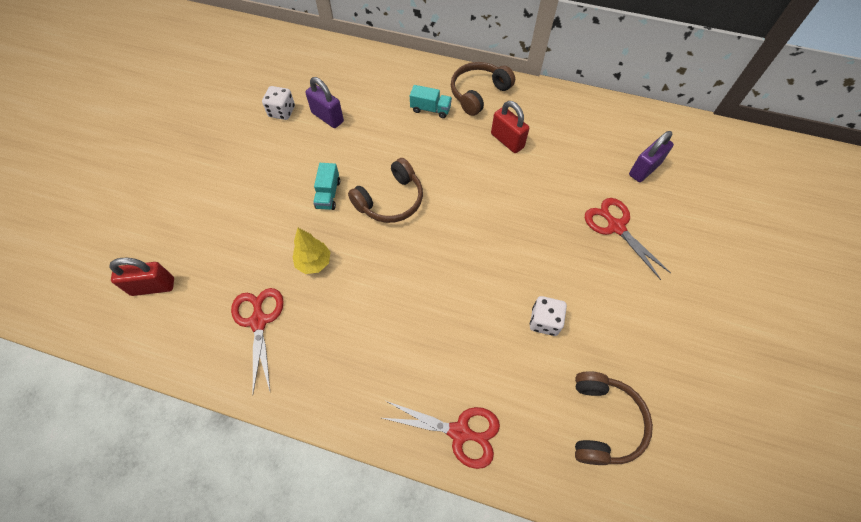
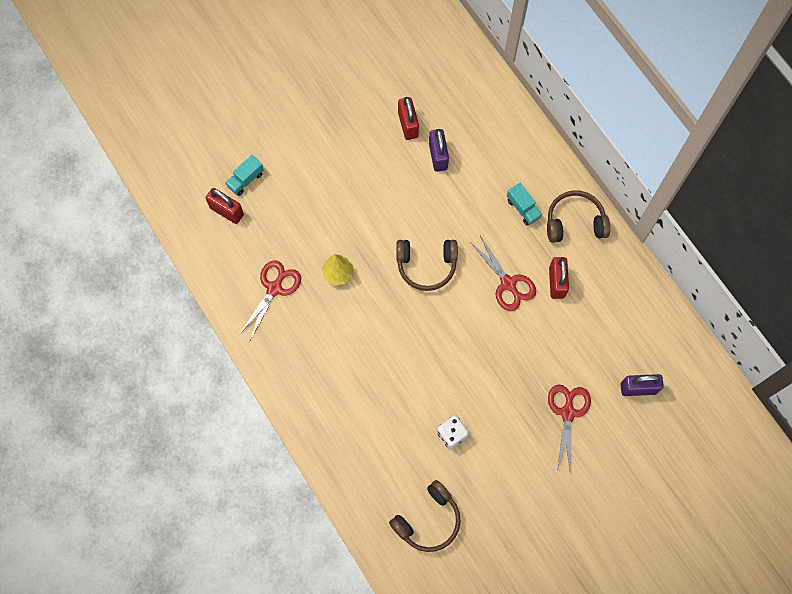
camera: 40 degrees right, 10 degrees up
white dice [262,86,295,120] -> red padlock [398,97,419,140]
turquoise truck [313,163,340,210] -> turquoise truck moved to [225,155,264,196]
red scissors [382,401,500,469] -> red scissors moved to [470,235,536,311]

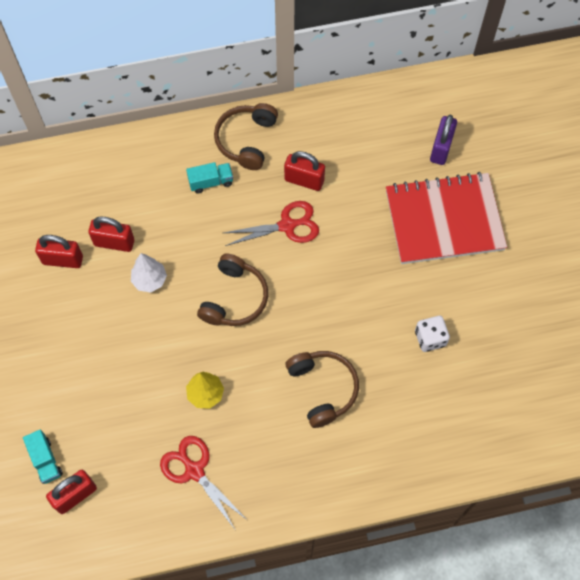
camera: 70 degrees left, 5 degrees down
brown headphones [389,480,461,552] -> brown headphones moved to [285,351,359,428]
purple padlock [429,129,449,172] -> red padlock [88,217,134,252]
red scissors [548,384,591,472] -> red notebook [386,172,507,264]
none -> white tree [131,253,167,292]

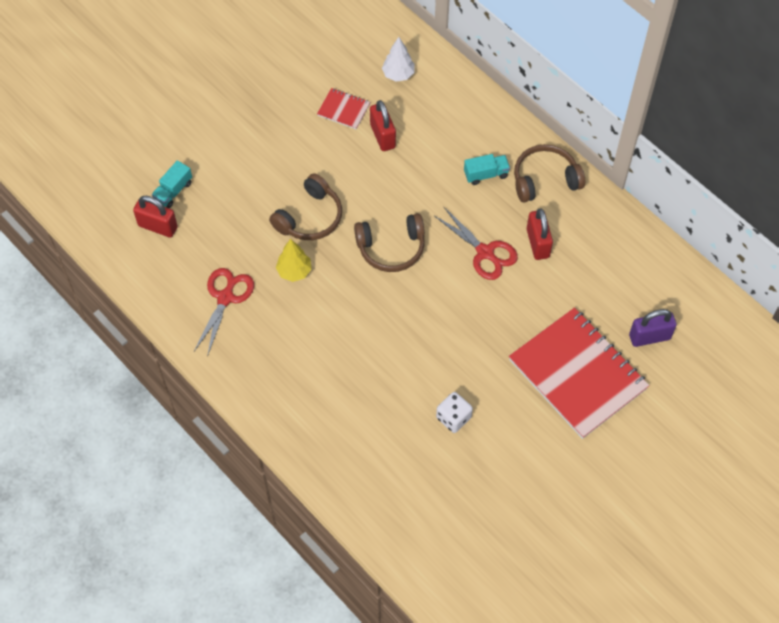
camera: 60 degrees right, 5 degrees down
red padlock [35,235,83,268] -> red notebook [317,88,370,129]
white tree [131,253,167,292] -> white tree moved to [382,37,415,82]
turquoise truck [186,162,233,193] -> turquoise truck turned 60 degrees counterclockwise [464,154,510,185]
brown headphones [285,351,359,428] -> brown headphones moved to [269,173,342,240]

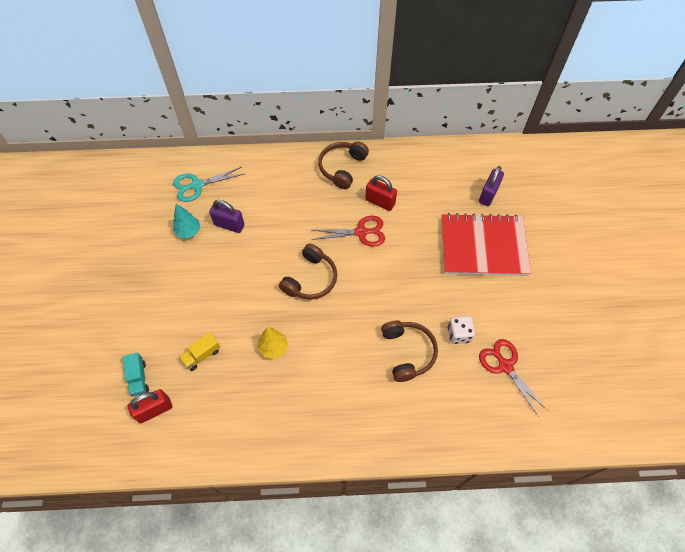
camera: 50 degrees left, 0 degrees up
red scissors [194,268,254,357] -> red scissors moved to [479,339,548,417]
brown headphones [269,173,342,240] -> brown headphones moved to [381,321,438,382]
red notebook [317,88,370,129] -> turquoise tree [173,204,200,239]
red padlock [370,100,396,151] -> purple padlock [209,200,244,233]
white tree [382,37,415,82] -> turquoise scissors [173,167,244,202]
turquoise truck [464,154,510,185] -> none
none -> yellow truck [179,332,220,371]

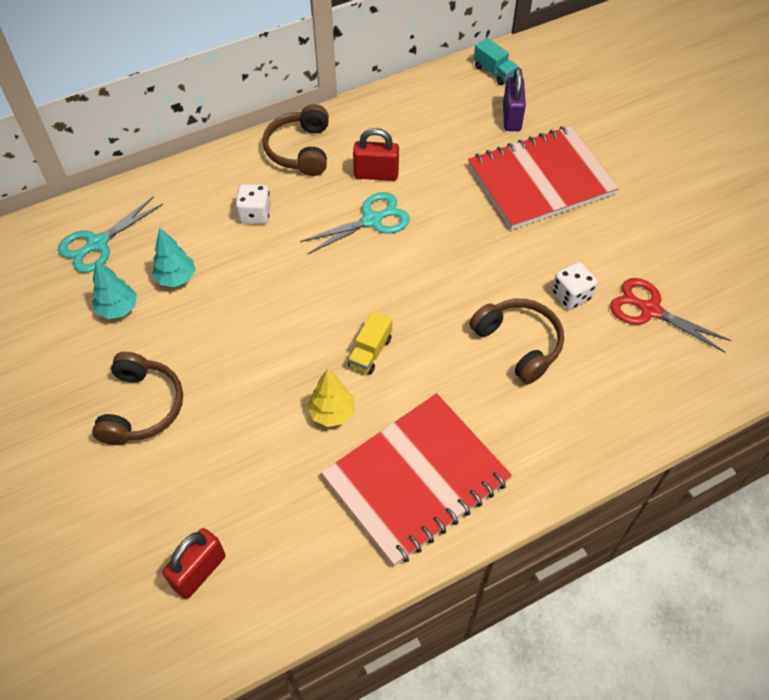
camera: 25 degrees left, 5 degrees down
turquoise truck [123,353,149,396] -> turquoise truck moved to [474,38,518,85]
yellow truck [179,332,220,371] -> yellow truck moved to [348,311,392,374]
purple padlock [209,200,244,233] -> turquoise tree [152,227,196,287]
brown headphones [279,244,337,300] -> brown headphones moved to [92,352,183,445]
red scissors [311,216,385,247] -> turquoise scissors [300,192,410,254]
none -> white dice [235,184,271,224]
none -> red notebook [321,393,512,567]

